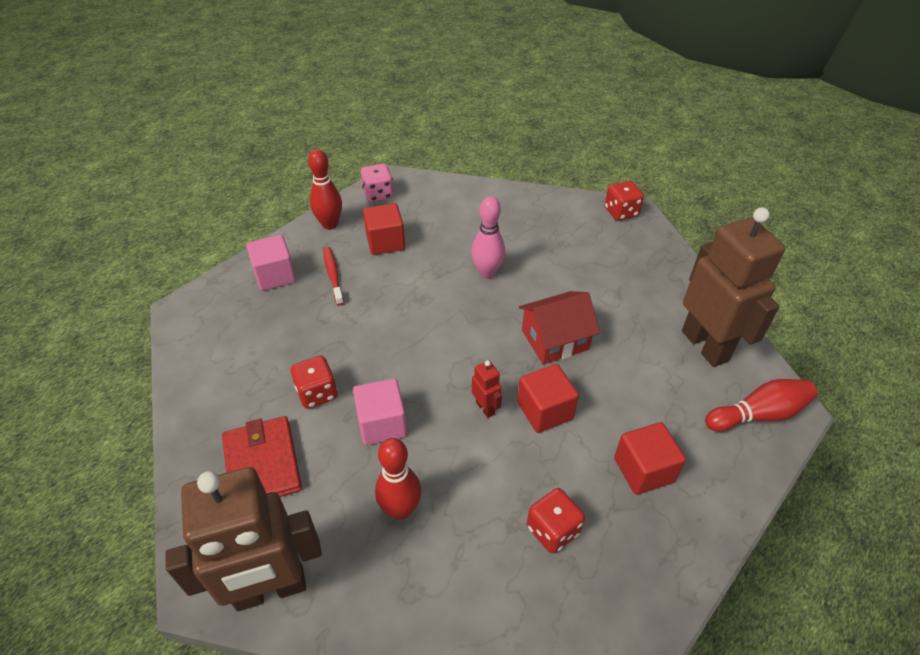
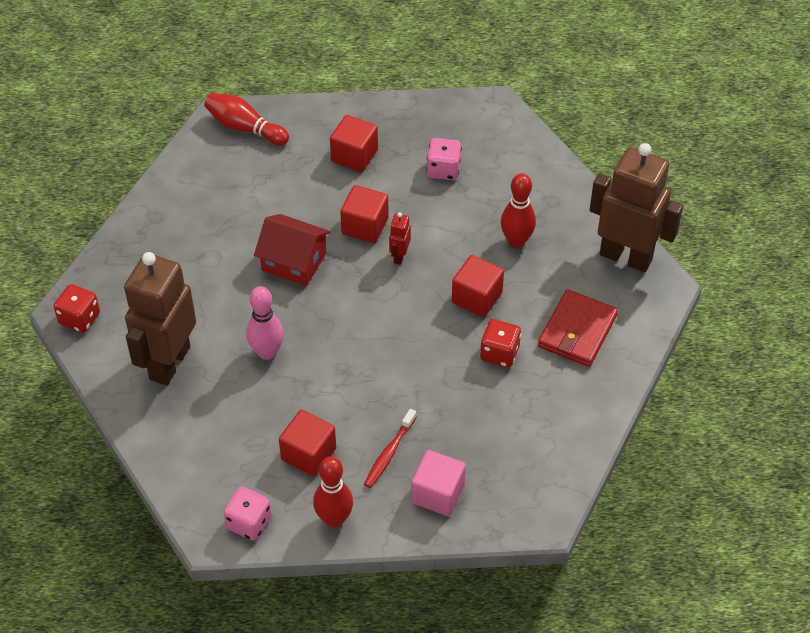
camera: 135 degrees left, 5 degrees up
pink cube [353,378,407,445] -> red cube [452,255,504,317]
red dice [527,488,585,554] -> pink dice [427,138,462,180]
brown robot [682,207,785,367] -> brown robot moved to [124,252,196,385]

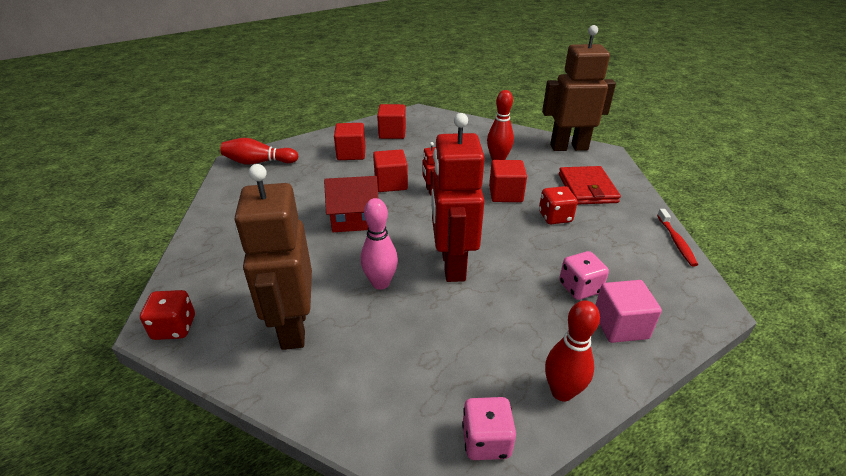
camera: 30 degrees left, 15 degrees down
red cube [279,410,336,477] -> red cube moved to [377,104,406,139]
red toothbrush [364,409,417,488] -> red toothbrush moved to [657,209,698,266]
pink dice [427,138,462,180] -> pink dice moved to [559,251,609,300]
none -> red robot [431,113,485,282]

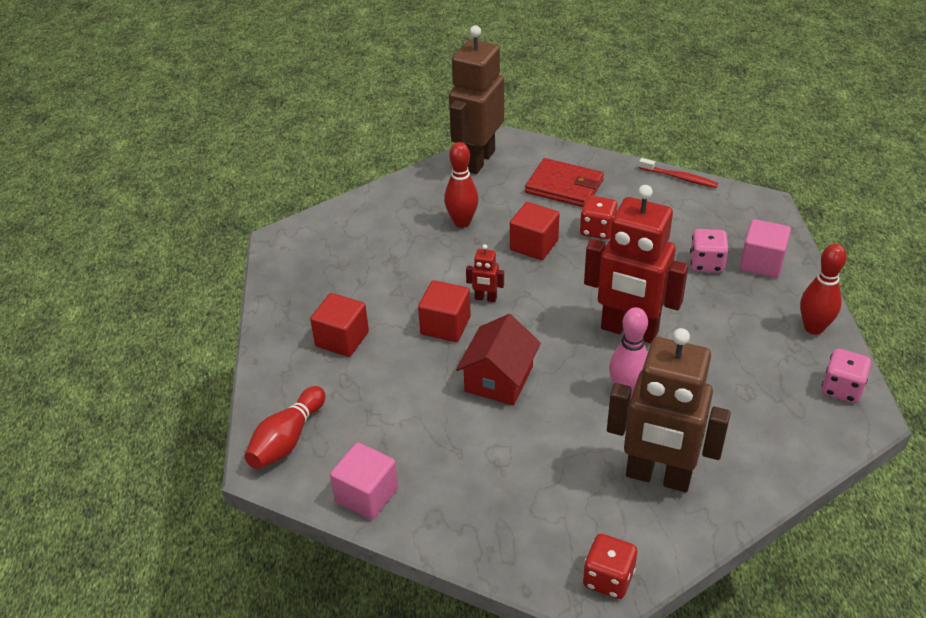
camera: 60 degrees left, 5 degrees up
red cube [377,104,406,139] -> none
none -> pink cube [330,442,398,520]

